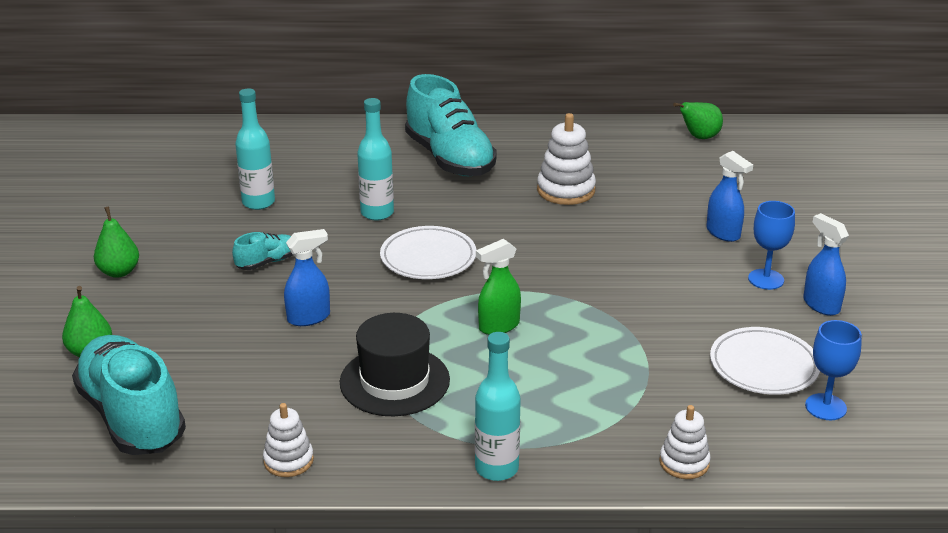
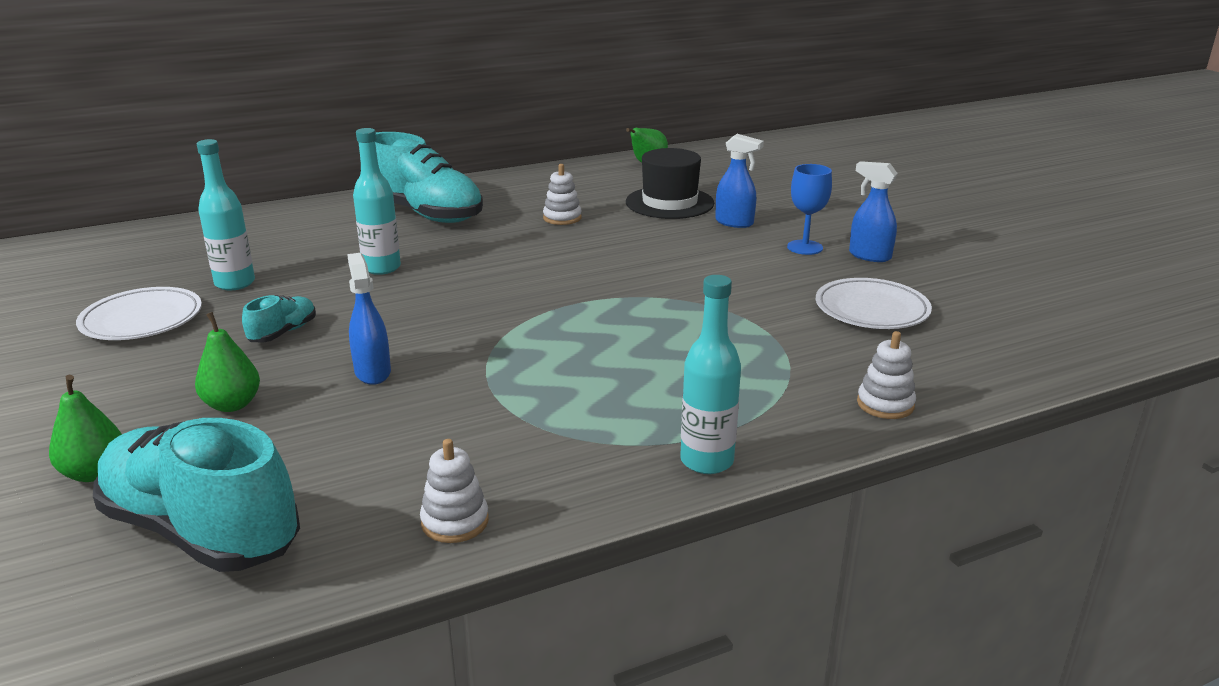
camera: 25 degrees left, 5 degrees down
green pear [94,206,139,278] -> green pear moved to [195,312,260,412]
blue spray bottle [284,229,330,326] -> blue spray bottle turned 60 degrees counterclockwise [347,253,391,385]
black hat [340,313,450,416] -> black hat moved to [626,148,714,219]
white plate [380,226,476,279] -> white plate moved to [76,287,202,340]
green spray bottle [476,239,521,335] -> none
white stacking toy [537,113,596,205] -> white stacking toy [543,164,582,225], size x0.64
blue goblet [805,320,862,420] -> none

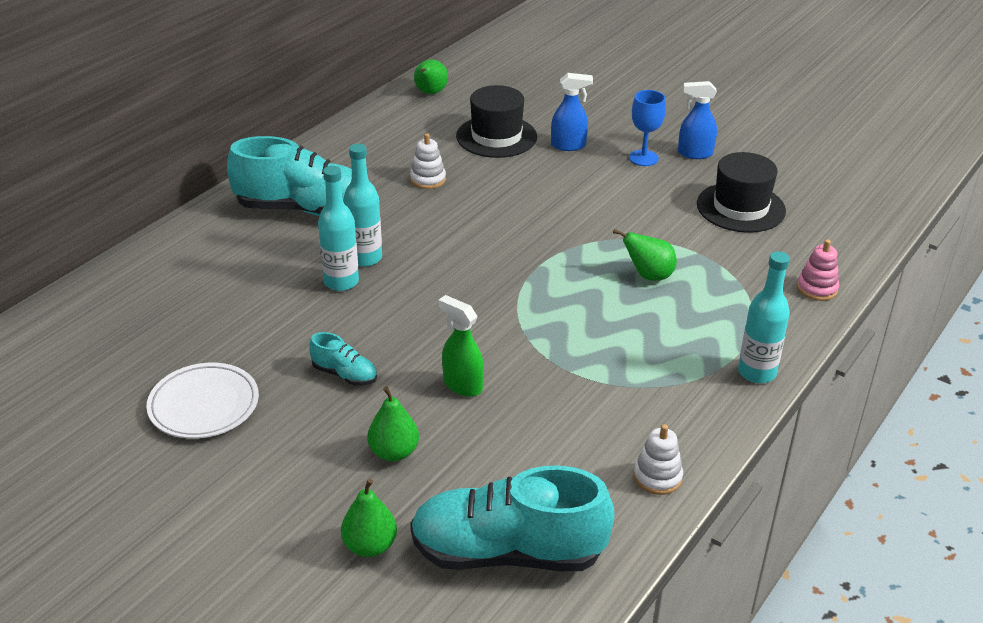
camera: 30 degrees left, 10 degrees up
turquoise bottle [197,139,255,290] -> turquoise bottle moved to [343,144,382,267]
turquoise shoe [242,295,316,342] -> turquoise shoe turned 120 degrees clockwise [309,332,377,386]
blue spray bottle [347,253,391,385] -> green spray bottle [438,295,484,397]
white plate [816,278,932,329] -> black hat [697,152,786,233]
white stacking toy [857,331,916,419] -> pink stacking toy [797,240,839,301]
none -> green pear [613,229,677,281]

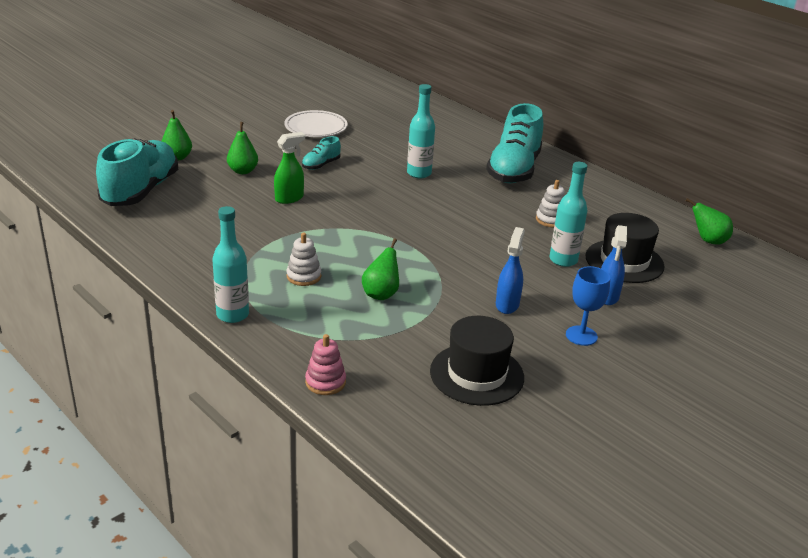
camera: 100 degrees right, 5 degrees down
turquoise bottle [343,144,382,267] -> turquoise bottle moved to [550,162,588,267]
white stacking toy [633,424,683,495] -> white stacking toy moved to [286,233,321,286]
blue spray bottle [678,81,717,159] -> blue spray bottle moved to [496,227,525,314]

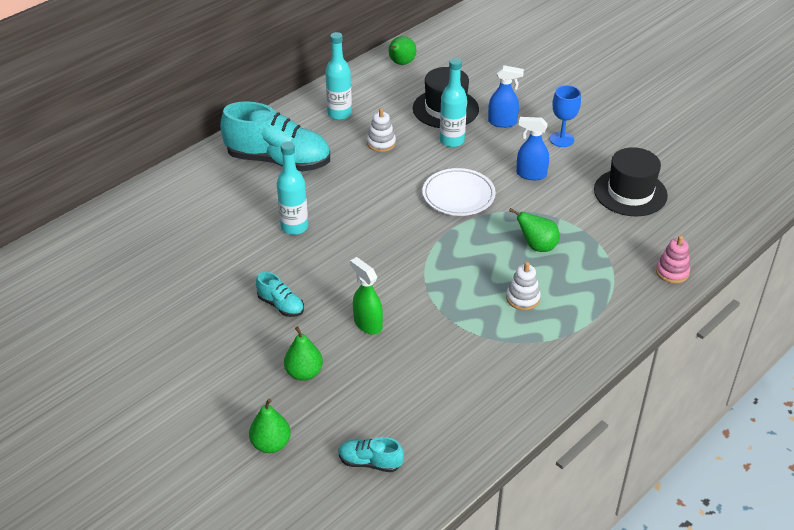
camera: 90 degrees left, 10 degrees up
turquoise shoe [96,138,178,206] -> turquoise shoe [338,437,404,472], size x0.45
turquoise bottle [212,206,249,323] -> turquoise bottle moved to [325,32,352,120]
white plate [284,110,348,137] -> white plate moved to [422,168,496,216]

